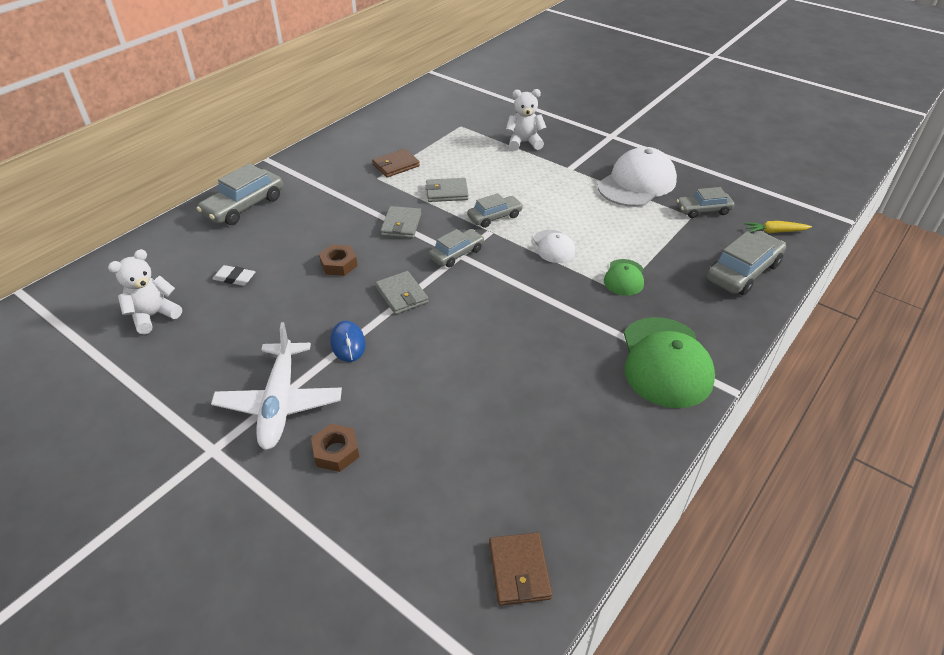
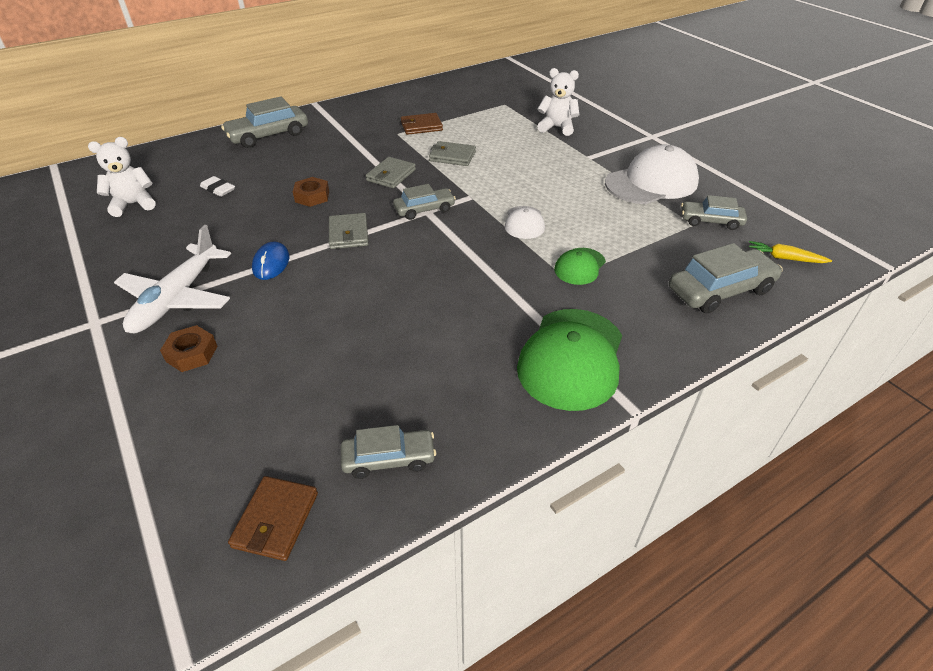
camera: 20 degrees right, 0 degrees up
grey car [467,193,523,228] -> grey car moved to [341,425,436,479]

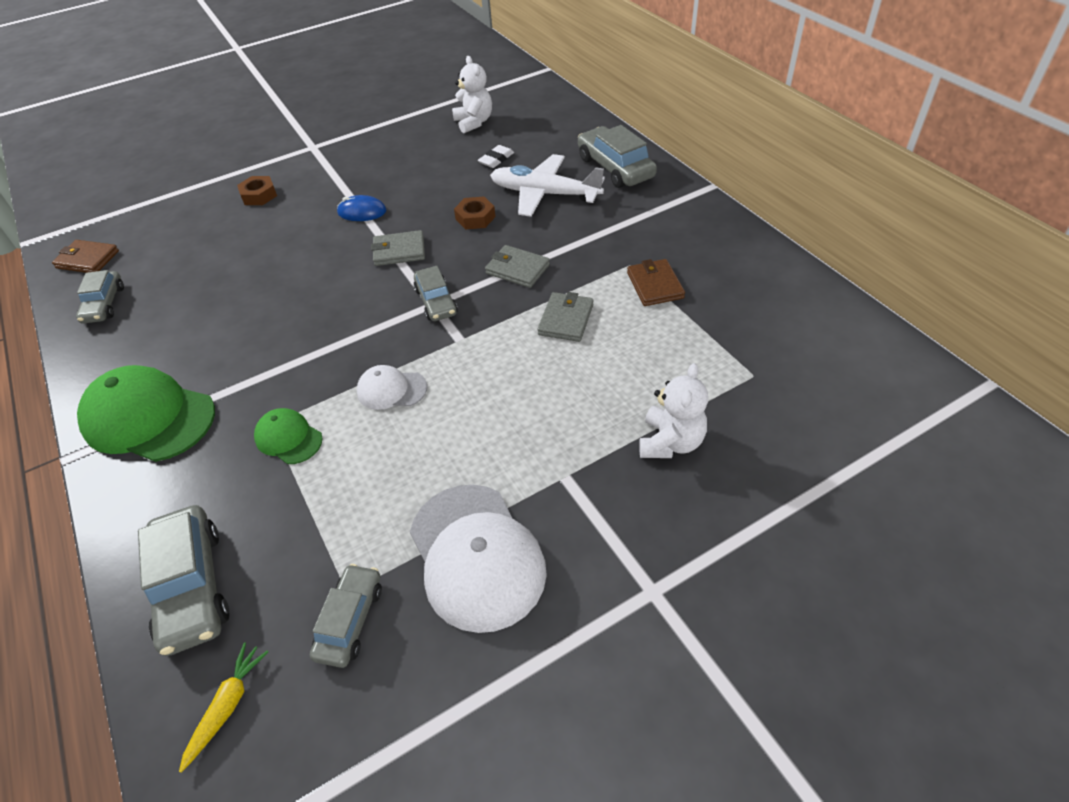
camera: 95 degrees right, 5 degrees up
white plane [114,225,231,333] -> white plane moved to [490,154,605,217]

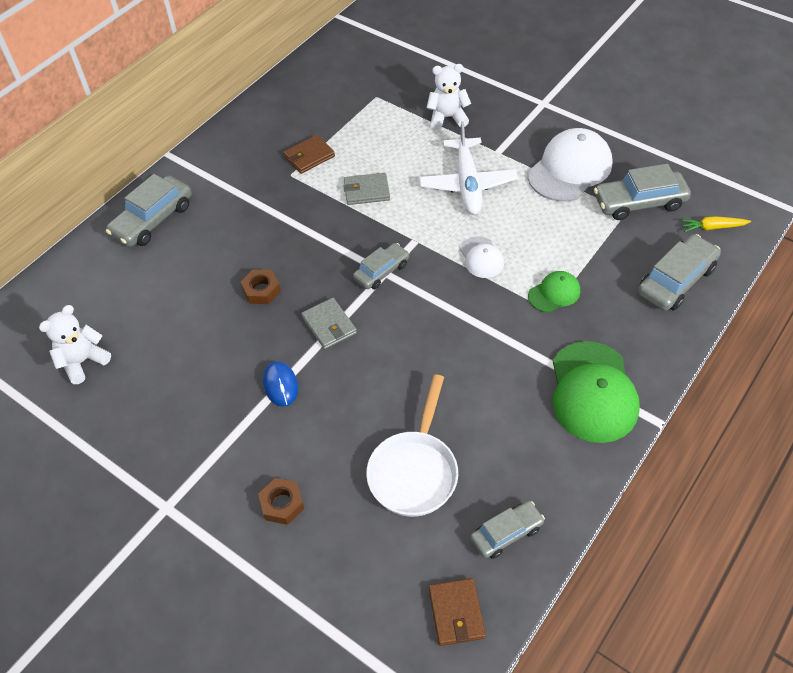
camera: 115 degrees left, 5 degrees up
green cap [254,408,323,464] -> green cap turned 135 degrees counterclockwise [528,271,580,313]
grey car [310,564,382,668] -> grey car [594,164,691,220], size x1.58
white eraser [478,145,514,168] -> none
grey wallet [485,245,550,288] -> none
white plane [490,154,605,217] -> white plane moved to [419,121,518,215]
none -> white pan [366,374,458,517]

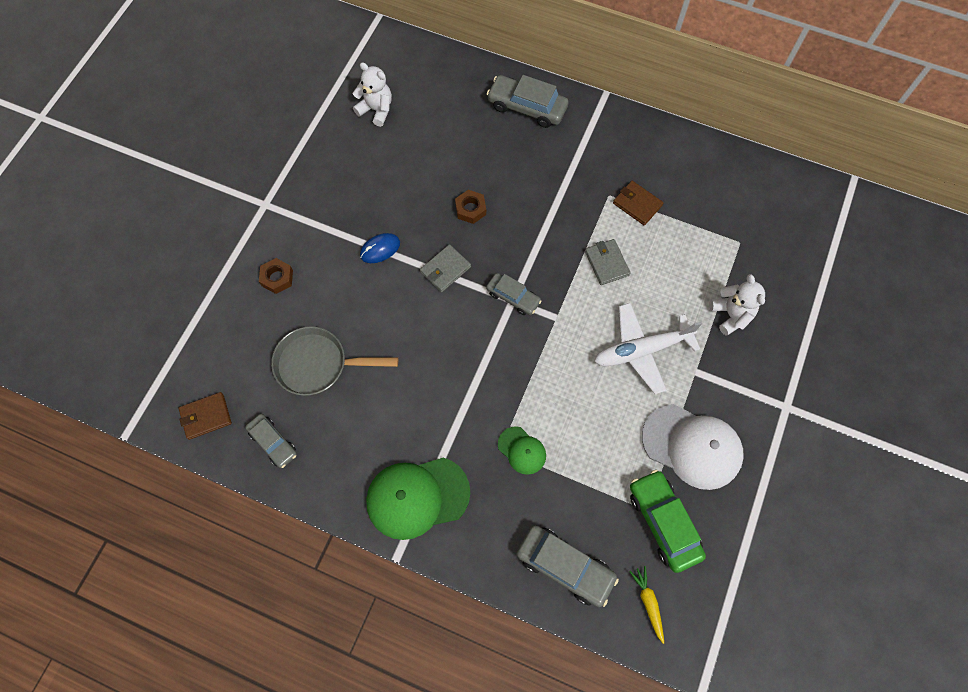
camera: 75 degrees right, 15 degrees up
white pan [366,374,458,517] -> grey pan [271,326,398,396]
white cap [460,236,504,278] -> none
grey car [594,164,691,220] -> green car [630,469,706,573]

